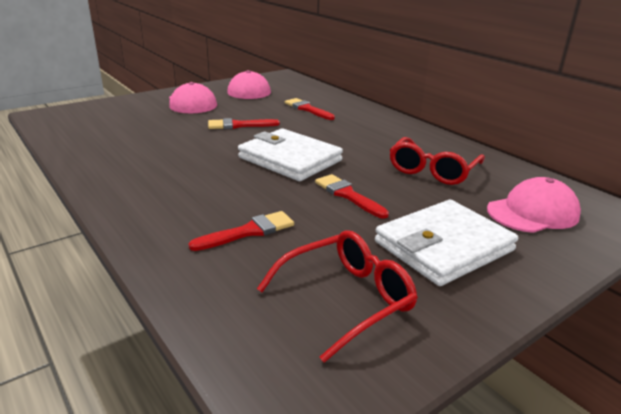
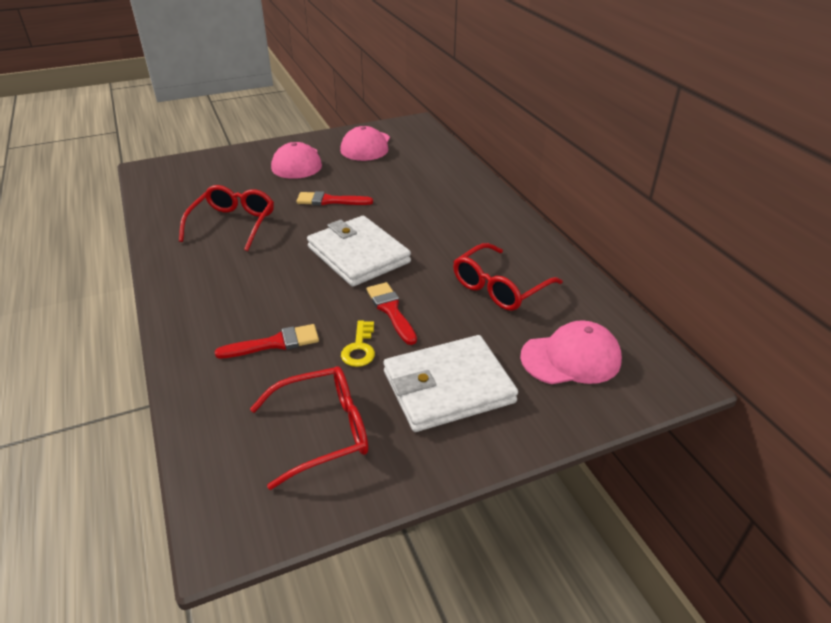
camera: 15 degrees right, 10 degrees up
red brush [285,98,335,120] -> none
none -> red glasses [179,185,274,251]
none -> yellow key [341,320,375,367]

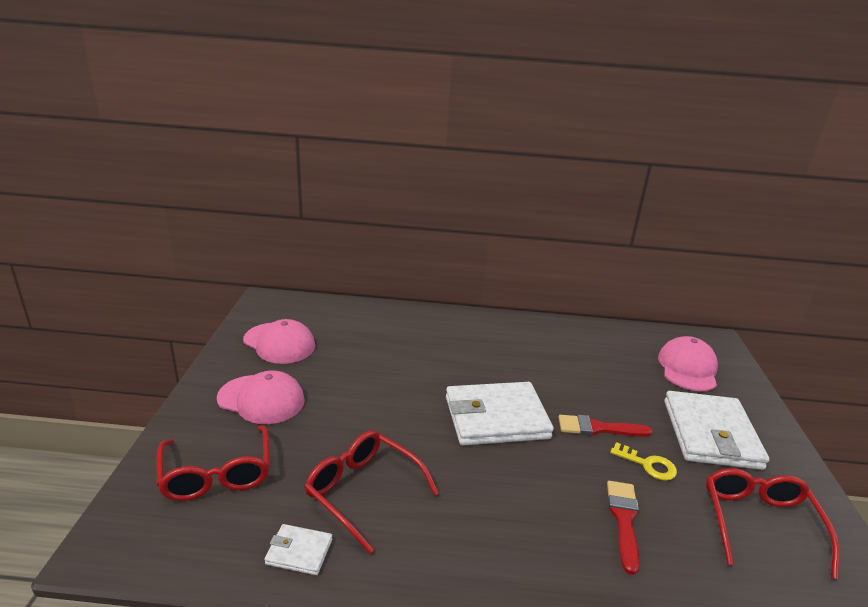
camera: 65 degrees left, 10 degrees down
red brush [296,191,373,206] -> none
red glasses [453,243,563,311] -> red glasses moved to [156,425,270,501]
none -> white wallet [264,524,332,575]

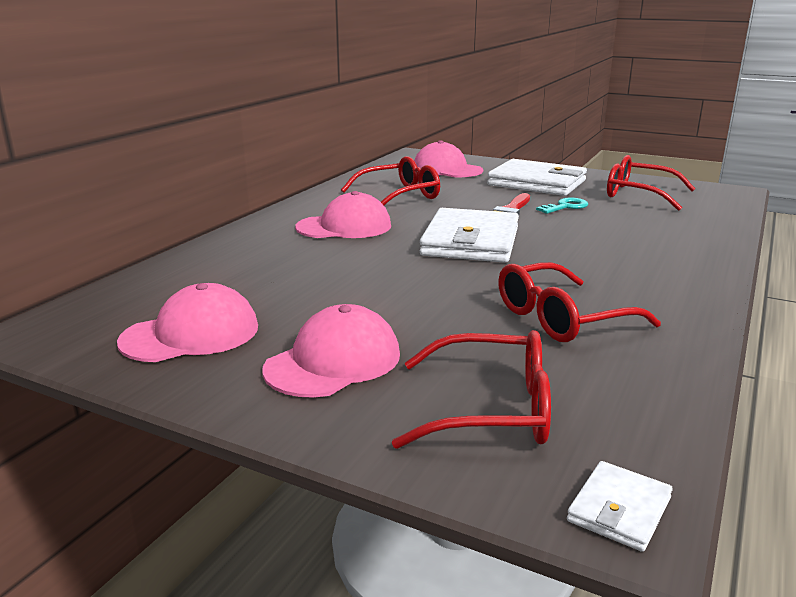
camera: 65 degrees left, 5 degrees down
white wallet [264,524,332,575] -> white wallet moved to [567,461,673,552]
red brush [607,481,639,575] -> none
yellow key [610,442,677,481] -> turquoise key [536,198,588,214]
none -> pink cap [295,191,391,238]
none -> red glasses [341,156,440,205]

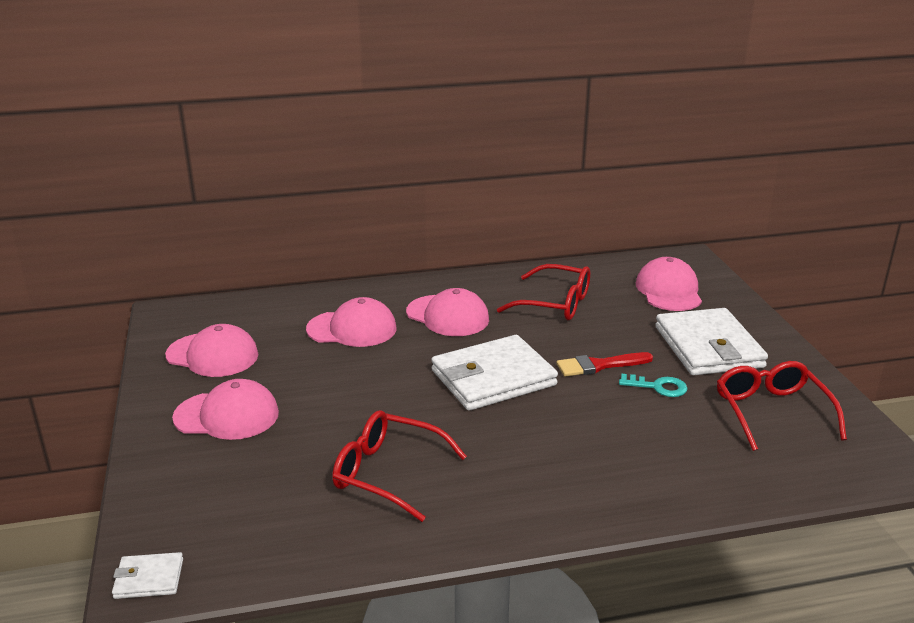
camera: 50 degrees right, 5 degrees up
red glasses [392,330,551,449] -> none
none -> pink cap [306,297,397,347]

